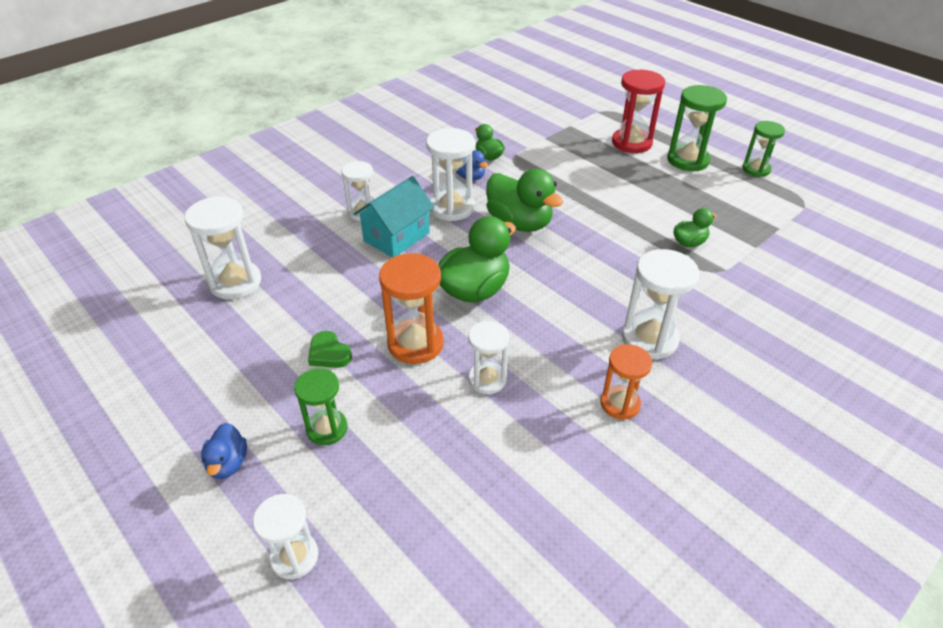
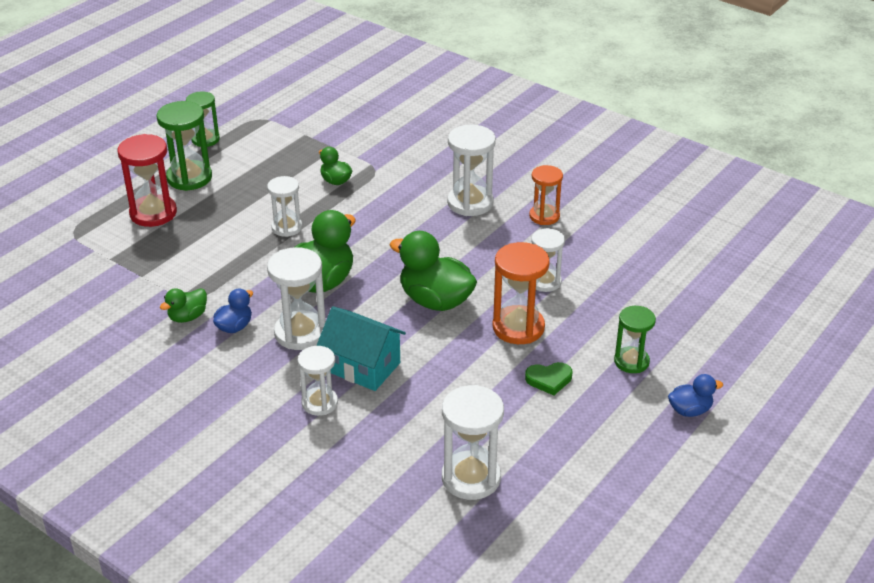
camera: 100 degrees left, 5 degrees down
white hourglass [253,494,318,579] -> white hourglass moved to [267,176,302,237]
green heart [308,331,352,368] -> green heart turned 45 degrees clockwise [525,362,572,395]

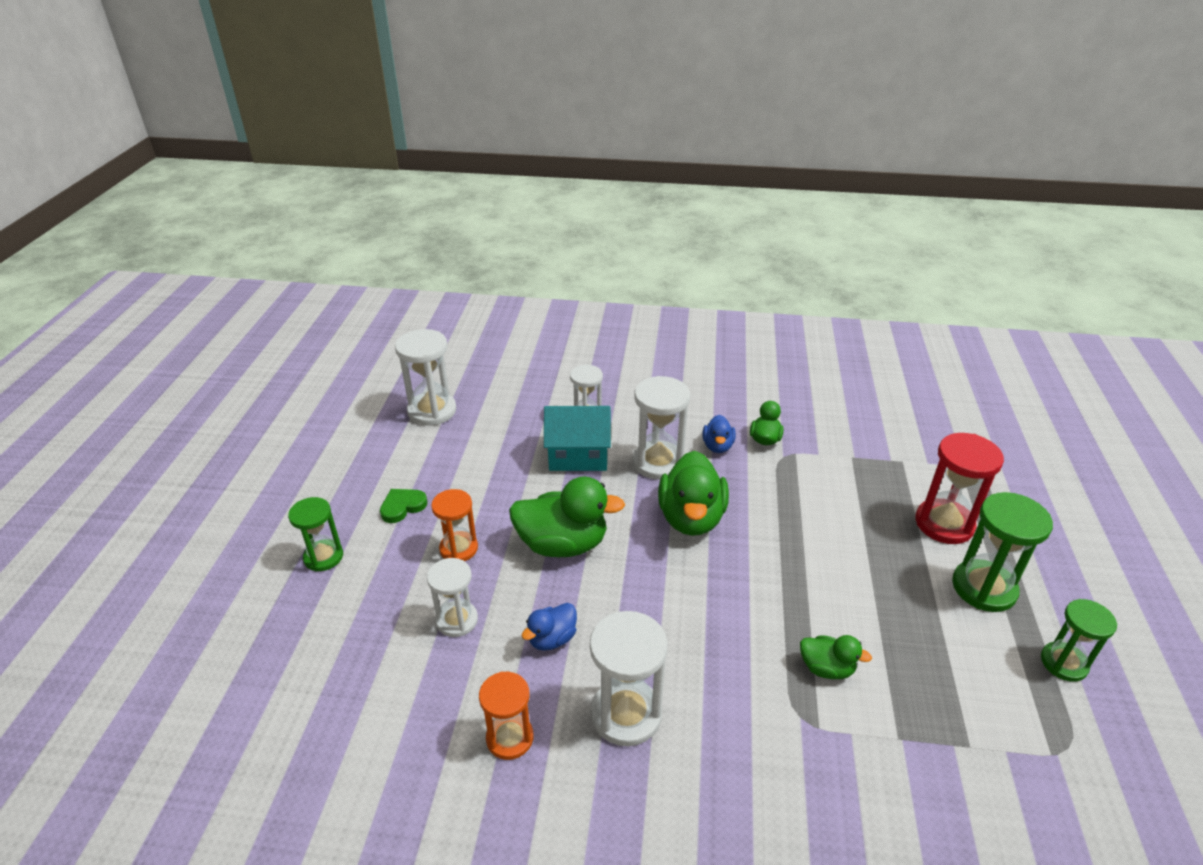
camera: 150 degrees right, 0 degrees up
white hourglass [267,176,302,237] -> none
orange hourglass [493,242,550,344] -> orange hourglass [431,489,478,561], size x0.65
blue duck [668,374,723,417] -> blue duck moved to [521,603,577,651]

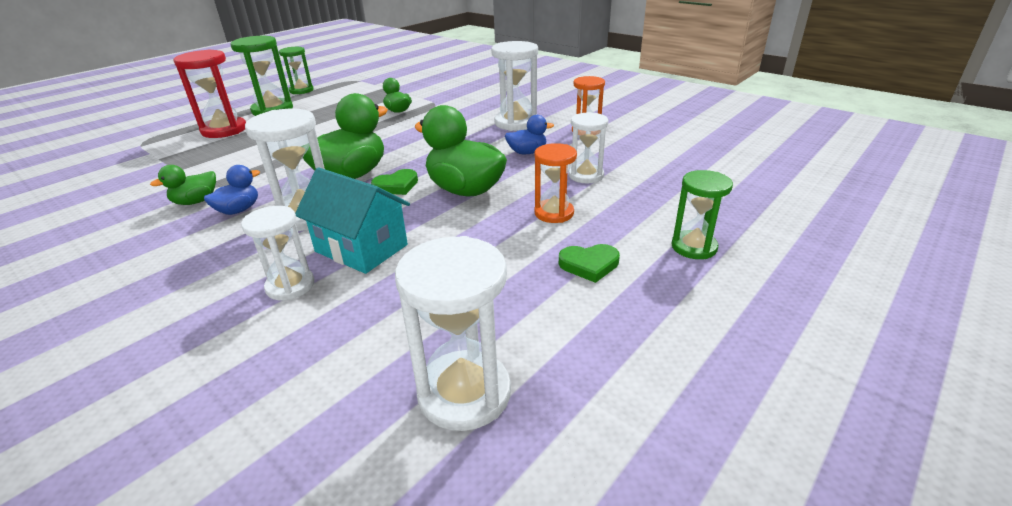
camera: 145 degrees left, 5 degrees down
none -> green heart [371,169,418,195]

